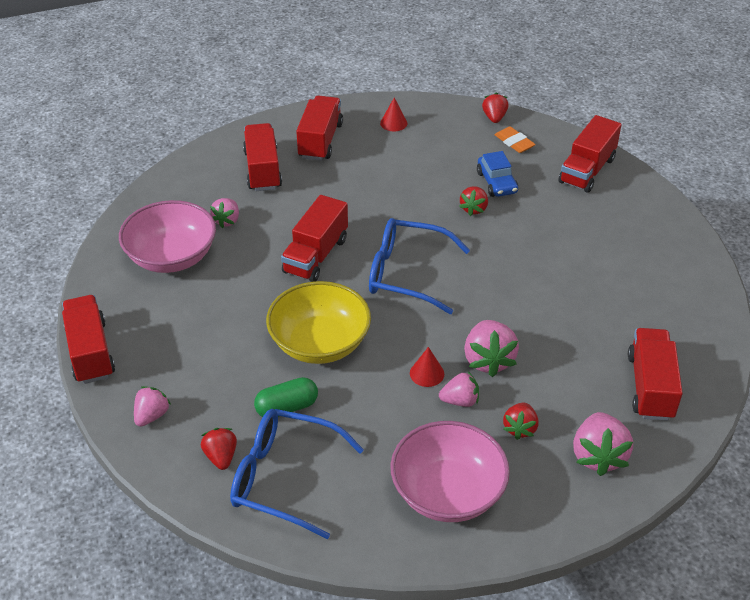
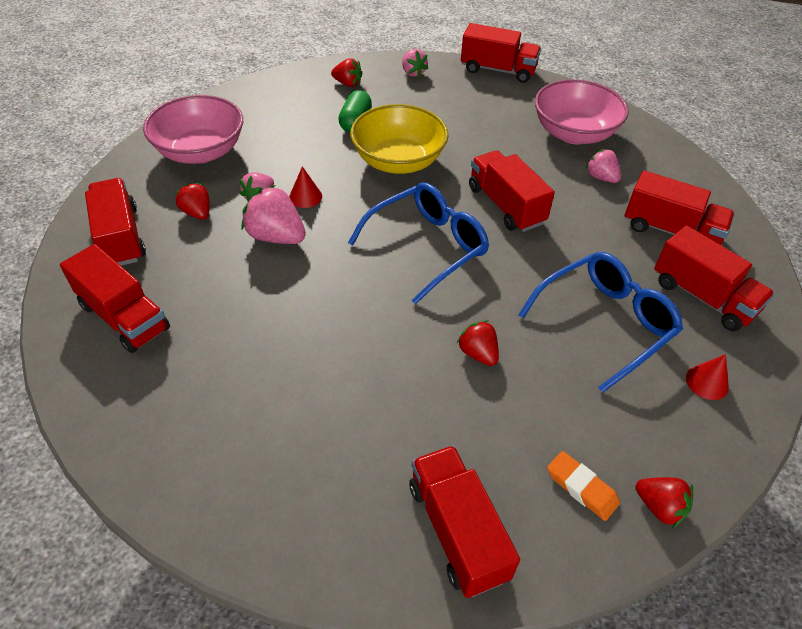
camera: 125 degrees right, 5 degrees up
blue glasses [230,409,364,539] -> blue glasses moved to [518,252,683,393]
blue car [477,151,518,197] -> none
orange eraser [495,127,536,153] -> orange eraser turned 45 degrees clockwise [547,451,620,521]
pink strawberry [573,412,633,476] -> red truck [85,178,146,266]

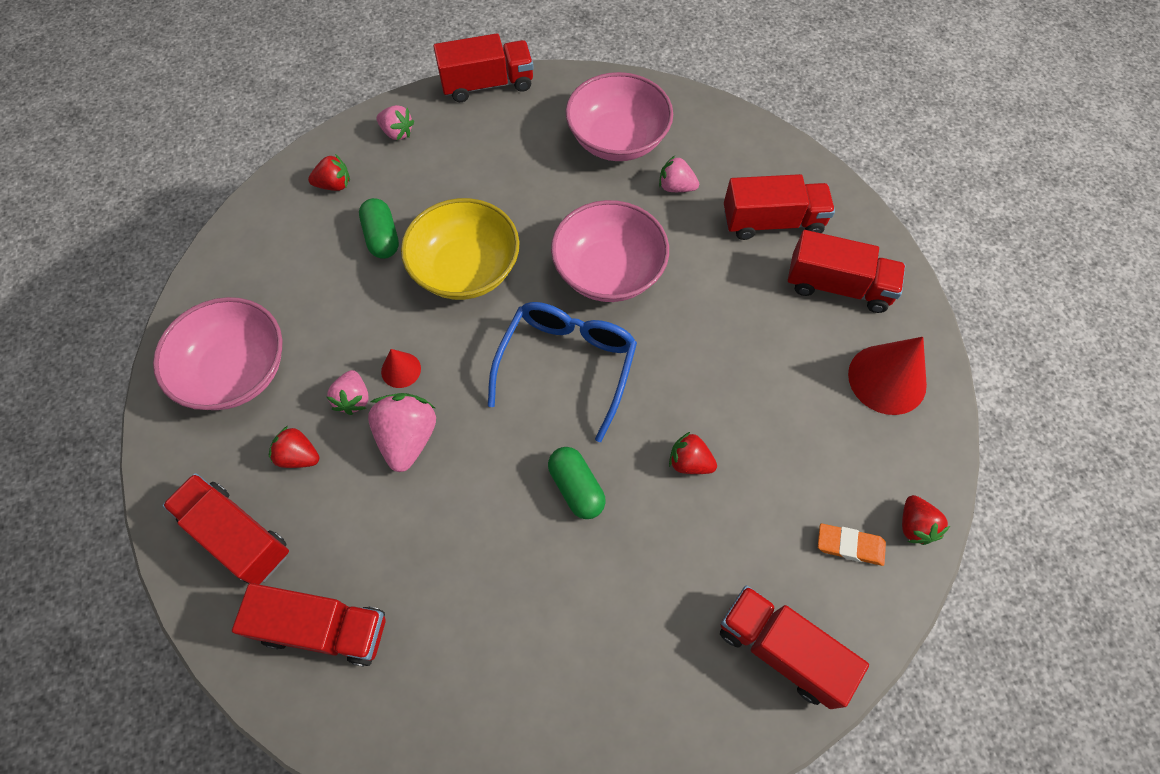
camera: 30 degrees left, 15 degrees up
pink strawberry [242,185,306,244] -> pink strawberry turned 90 degrees clockwise [368,393,436,472]
red truck [469,150,555,232] -> pink bowl [551,200,669,302]
blue glasses [518,252,683,393] -> none
red strawberry [636,477,693,528] -> red strawberry turned 75 degrees clockwise [902,495,950,545]
red cone [686,354,729,400] -> red cone [848,337,927,415], size x1.94
none -> green capsule [548,447,606,519]

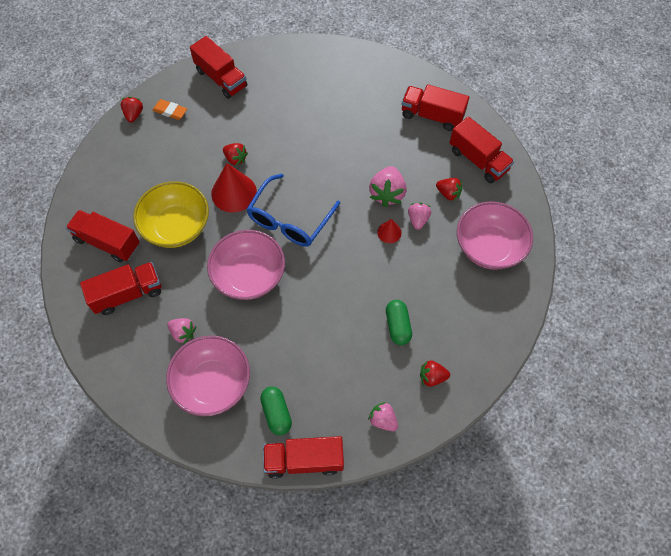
camera: 170 degrees left, 0 degrees up
yellow bowl [401,198,519,300] -> yellow bowl moved to [133,181,209,248]
green capsule [548,447,606,519] -> green capsule moved to [260,387,292,435]
red truck [724,174,835,240] -> red truck turned 150 degrees clockwise [80,262,161,315]
red cone [848,337,927,415] -> red cone moved to [211,163,257,212]

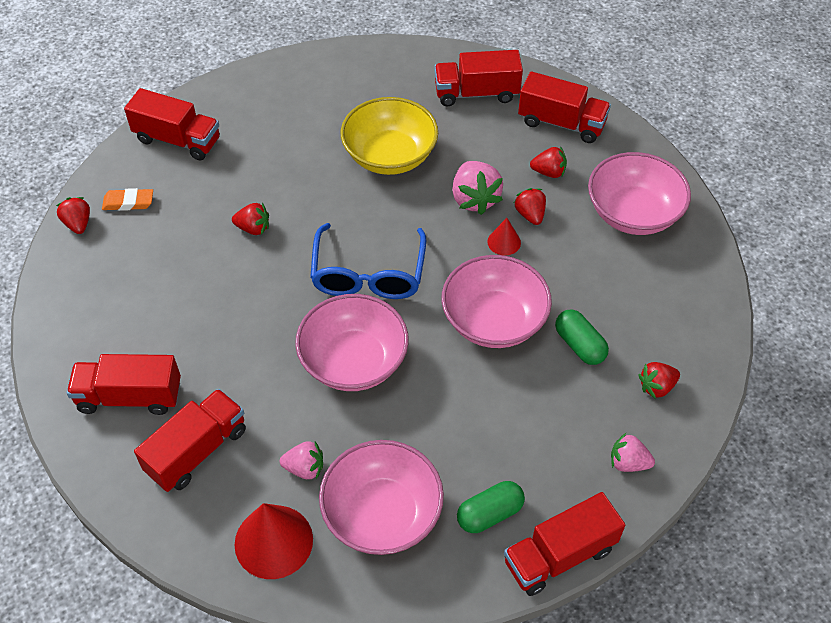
camera: 25 degrees left, 10 degrees down
yellow bowl [133,181,209,248] -> yellow bowl moved to [341,97,438,175]
red cone [211,163,257,212] -> red cone moved to [234,503,313,579]
green capsule [260,387,292,435] -> green capsule turned 75 degrees counterclockwise [457,481,525,533]
pink strawberry [408,203,431,230] -> red strawberry [514,188,546,225]
none -> pink bowl [441,255,552,348]

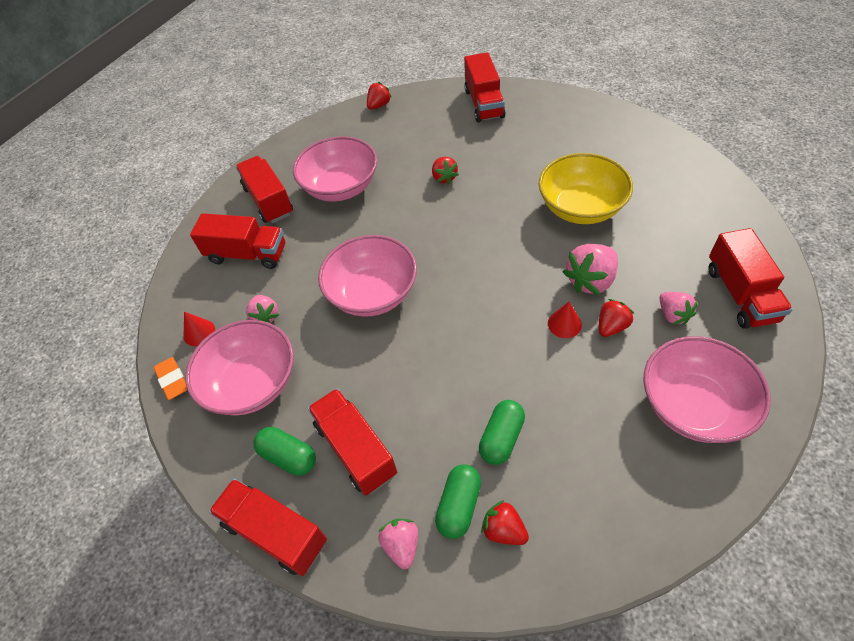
camera: 65 degrees right, 0 degrees up
orange eraser [102,188,153,211] -> orange eraser moved to [154,357,187,400]
red cone [234,503,313,579] -> red cone [184,312,215,346], size x0.52
blue glasses [310,223,426,299] -> none
red truck [435,50,523,106] -> red truck moved to [308,388,397,496]
pink bowl [441,255,552,348] -> pink bowl moved to [293,136,377,201]
red strawberry [530,147,567,178] -> pink strawberry [660,292,698,325]
none -> green capsule [435,465,481,539]

